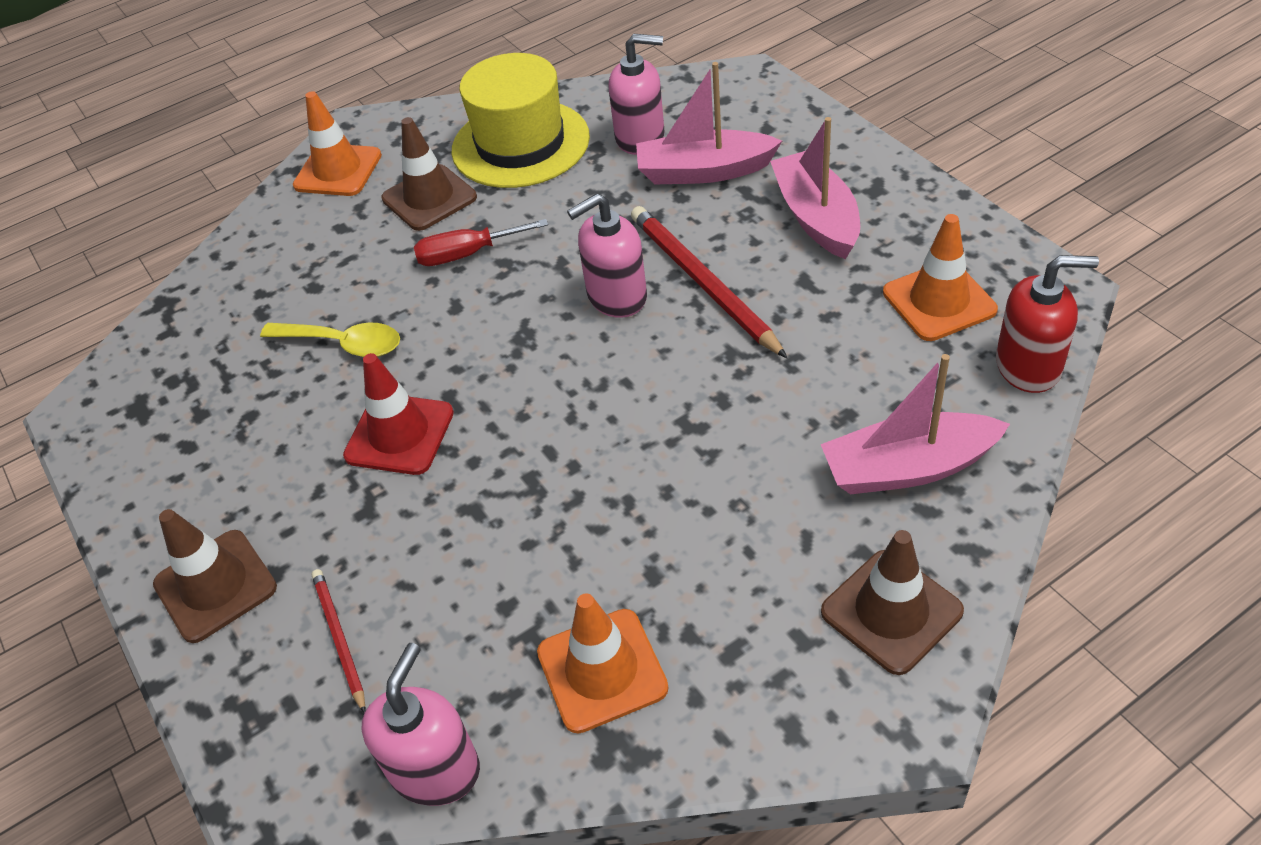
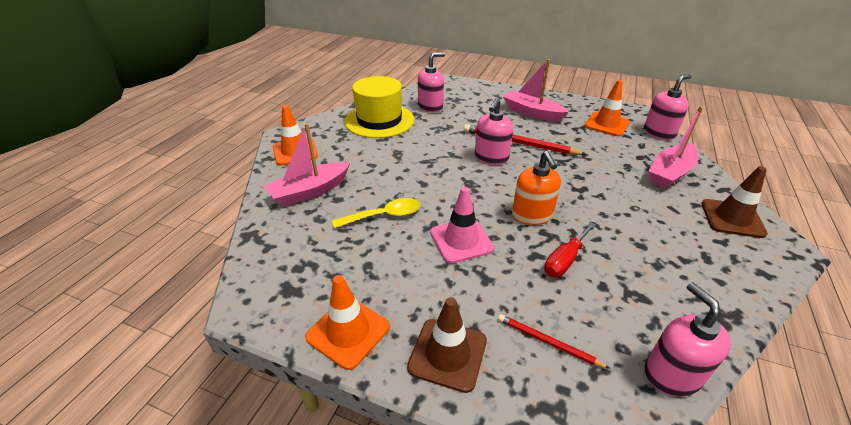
camera: 40 degrees left, 10 degrees down
red traffic cone [343,353,454,475] -> pink traffic cone [430,187,494,264]
brown traffic cone [381,117,477,231] -> none
red screwdriver [414,219,548,266] -> red screwdriver moved to [544,222,596,277]
orange traffic cone [537,593,669,734] -> orange traffic cone moved to [305,275,390,370]
pink boat [636,62,782,185] -> pink boat moved to [264,123,350,207]
red soap dispenser [996,255,1099,393] -> pink soap dispenser [644,74,691,140]
none -> orange soap dispenser [512,151,561,225]

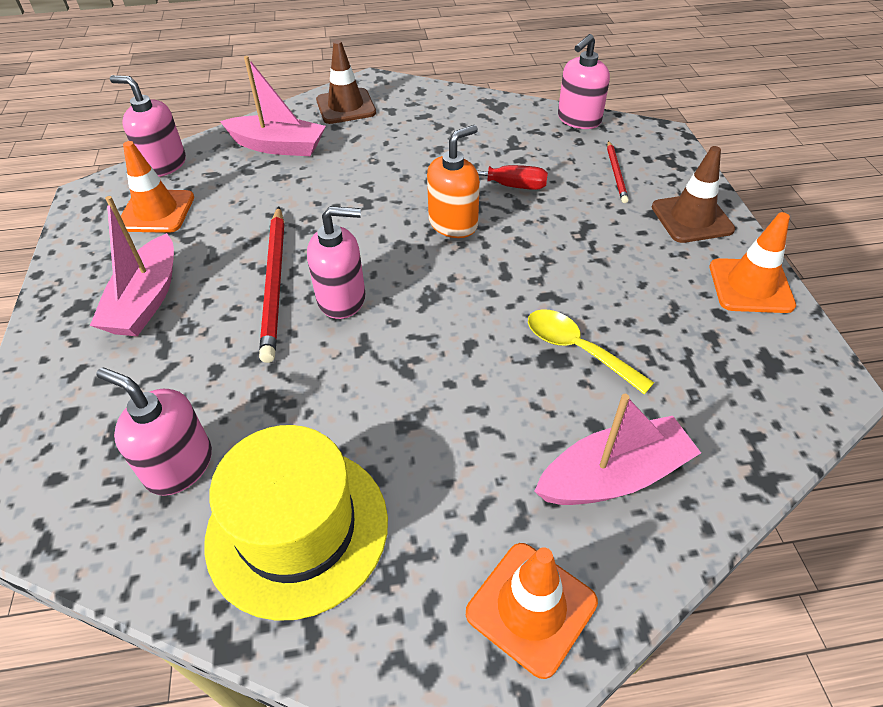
camera: 120 degrees left, 10 degrees up
pink boat [264,123,350,207] -> pink boat turned 45 degrees counterclockwise [534,394,701,505]
pink traffic cone [430,187,494,264] -> none

